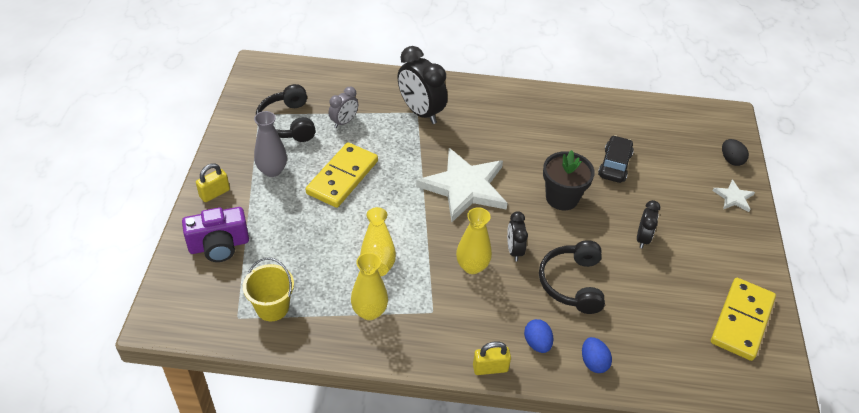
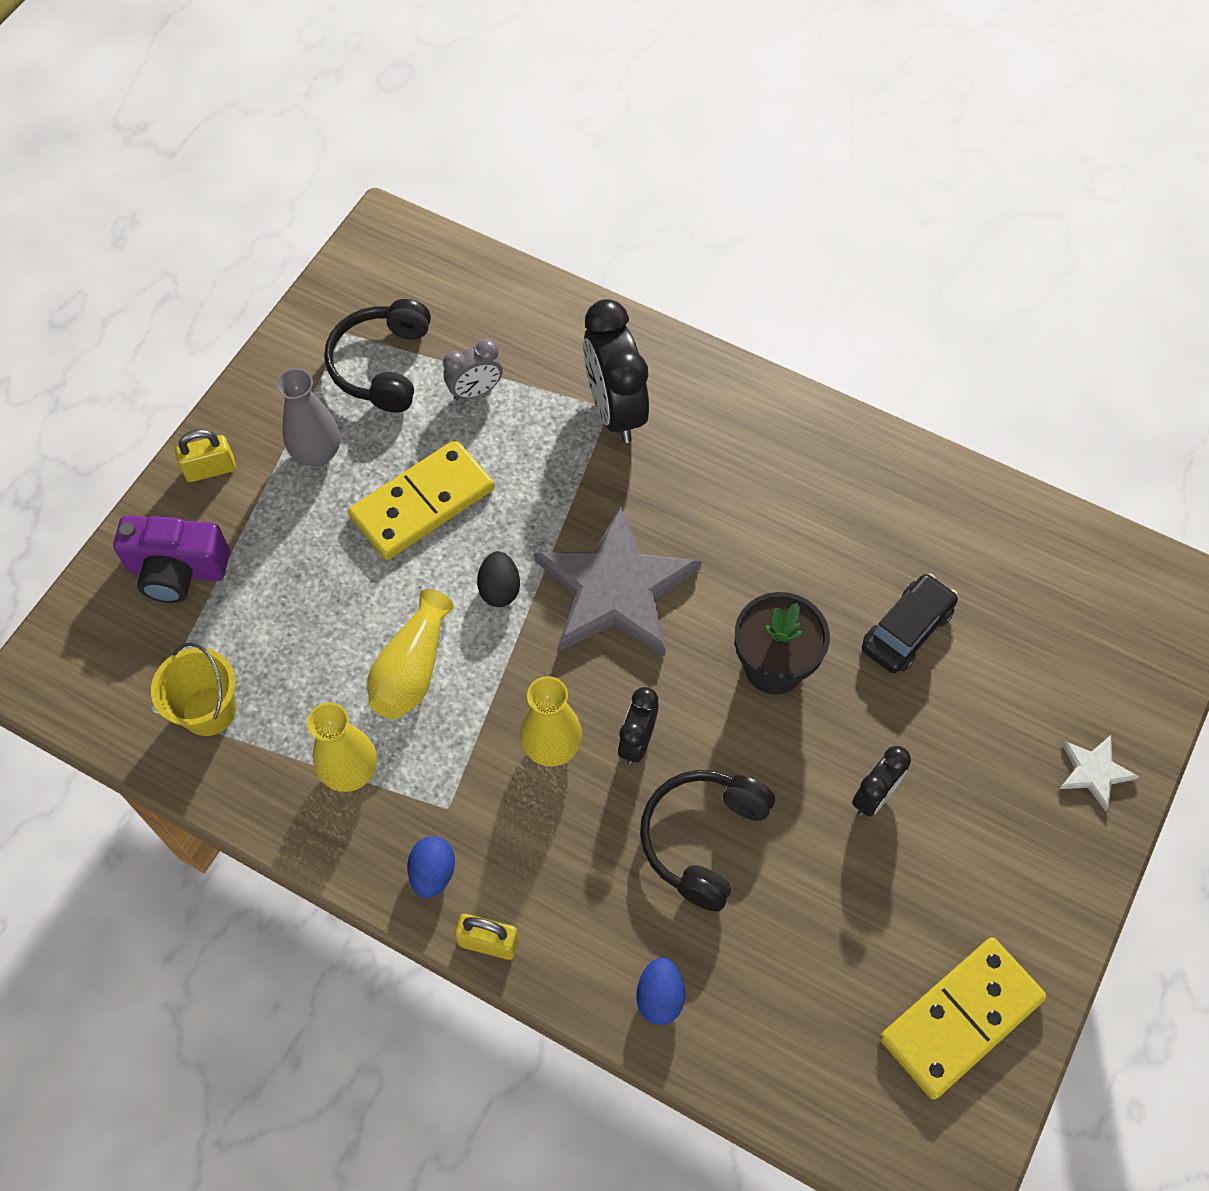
camera: 25 degrees right, 15 degrees up
white star [416,148,508,222] -> grey star [534,504,702,657]
blue egg [524,319,553,353] -> blue egg moved to [407,836,455,898]
black egg [722,139,749,166] -> black egg moved to [477,551,520,607]

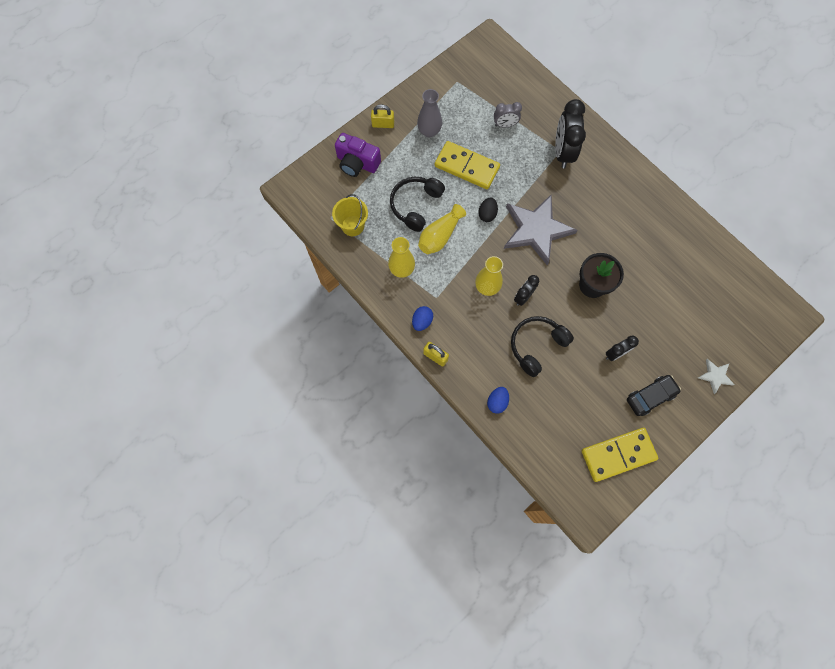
camera: 20 degrees right, 10 degrees up
black headphones [324,299,431,412] -> black headphones moved to [390,177,445,232]
yellow domino [348,440,494,560] -> yellow domino turned 45 degrees clockwise [435,141,500,189]
black car [862,573,958,673] -> black car moved to [627,375,681,416]

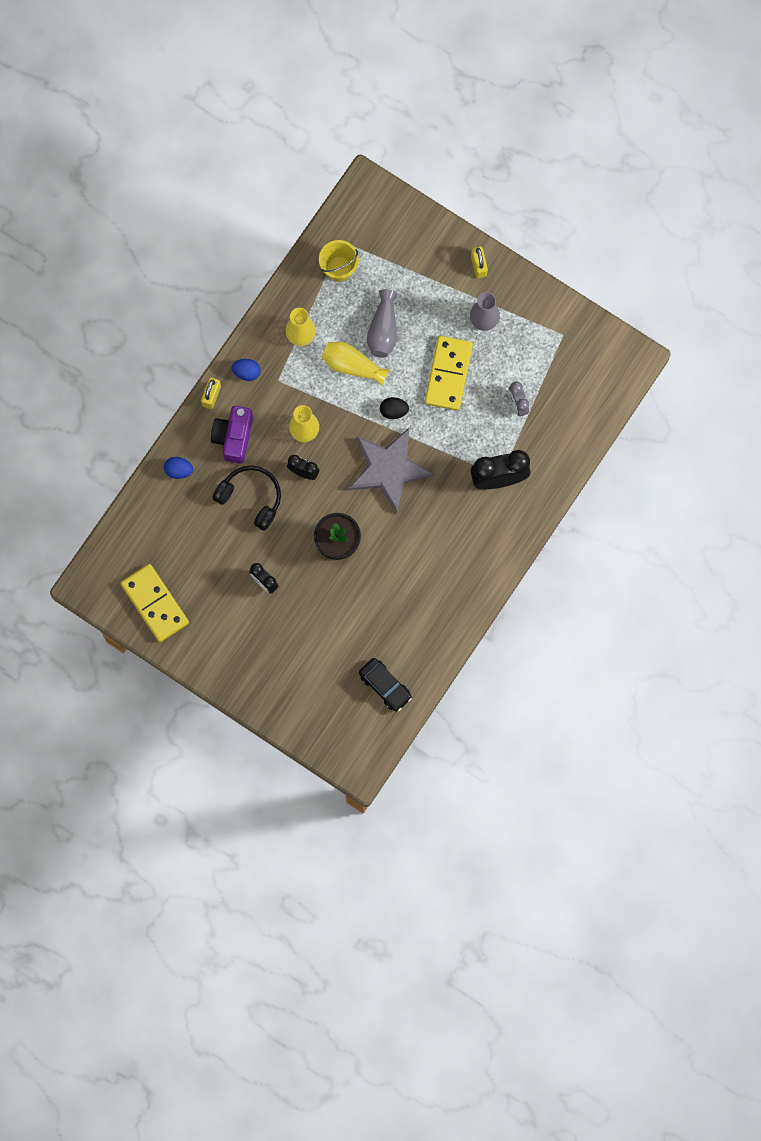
camera: 75 degrees right, 5 degrees up
purple camera [335,133,381,177] -> purple camera moved to [211,406,253,464]
black headphones [390,177,445,232] -> grey vase [367,289,397,358]
black car [627,375,681,416] -> black car moved to [359,658,412,712]
white star [698,359,735,394] -> none

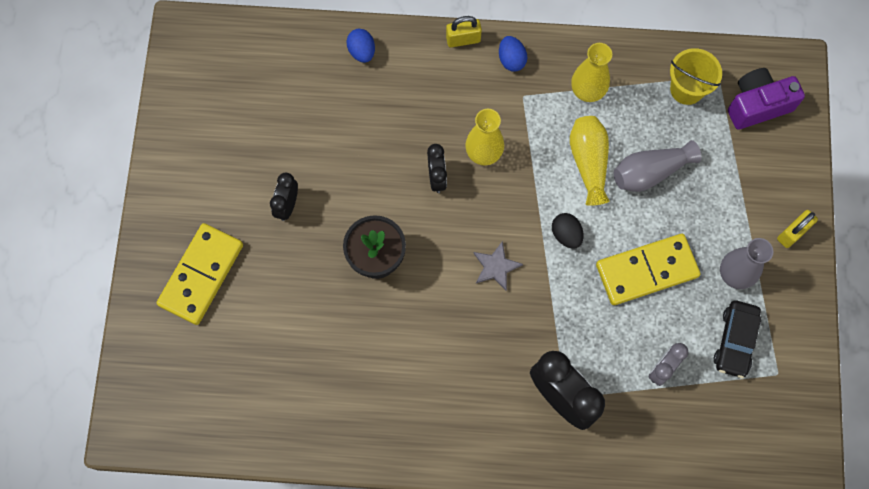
camera: 60 degrees right, 5 degrees down
yellow domino [121,564,189,642] -> yellow domino moved to [157,223,243,325]
purple camera [211,406,253,464] -> purple camera moved to [728,68,805,130]
black headphones [212,465,281,531] -> none
grey star [348,428,434,513] -> grey star [473,241,523,291], size x0.45
black car [359,658,412,712] -> black car moved to [714,301,761,378]

